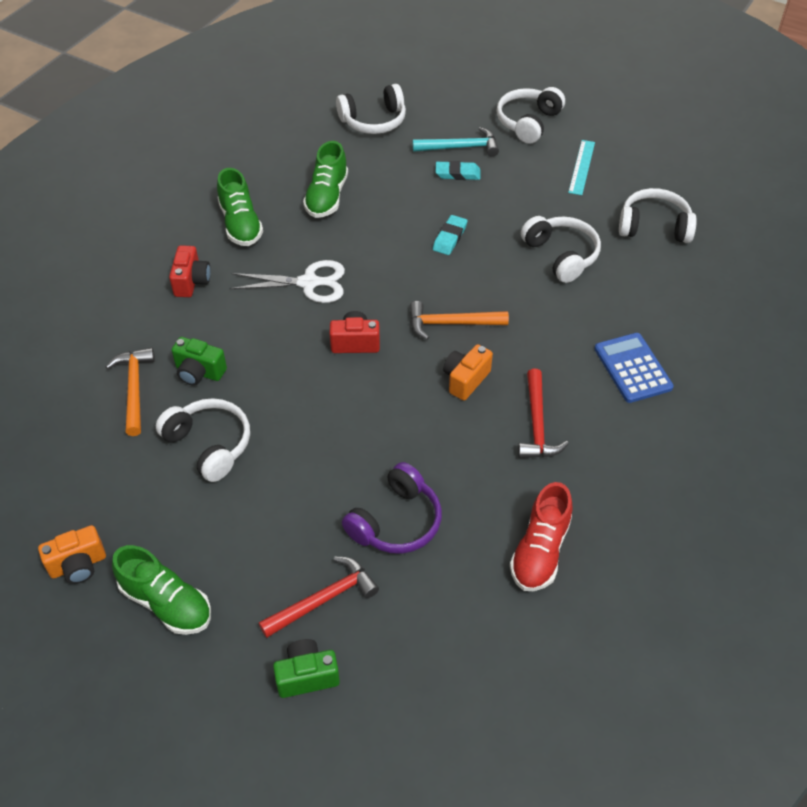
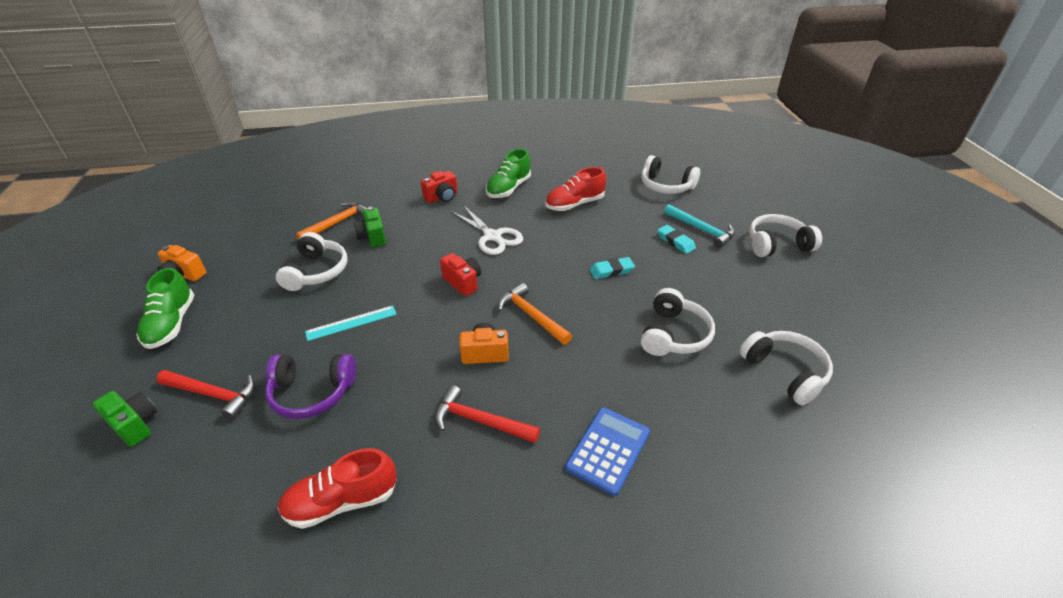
camera: 50 degrees right, 10 degrees down
green shoe [303,141,348,218] -> red shoe [545,167,606,211]
red hammer [518,369,569,458] -> red hammer turned 60 degrees clockwise [435,385,540,443]
turquoise ruler [568,140,595,195] -> turquoise ruler moved to [305,305,397,341]

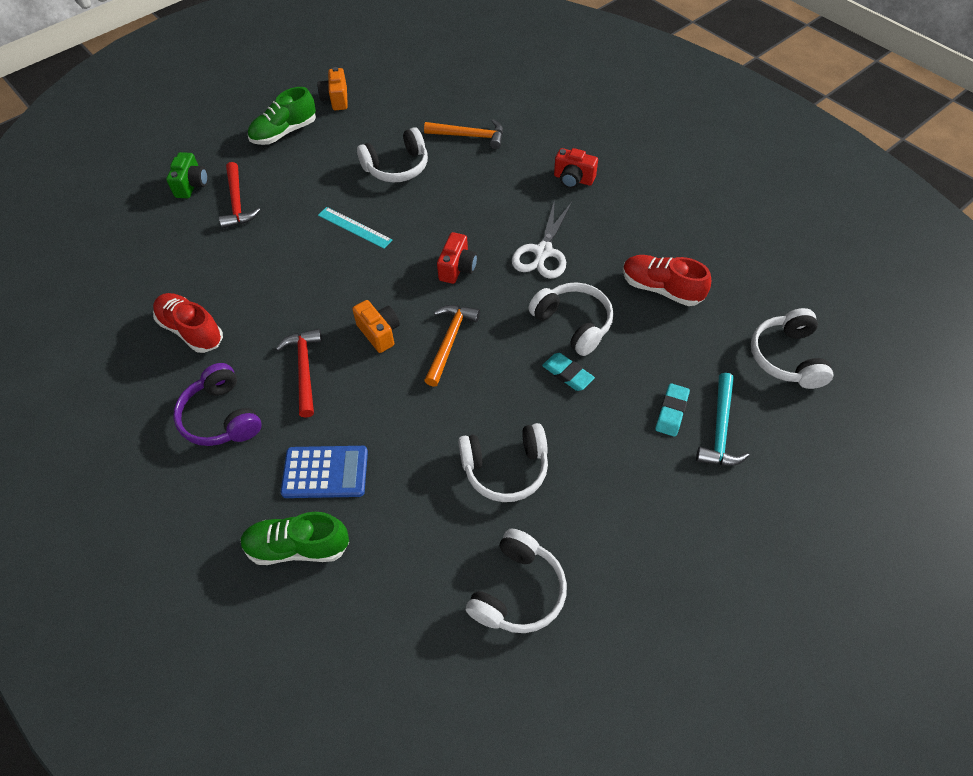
camera: 60 degrees right, 15 degrees up
purple headphones [265,354,356,419] -> purple headphones moved to [173,363,261,446]
green camera [353,207,386,247] -> none
green shoe [486,148,531,198] -> green shoe moved to [240,512,349,565]
white headphones [749,214,822,257] -> white headphones moved to [529,282,613,356]

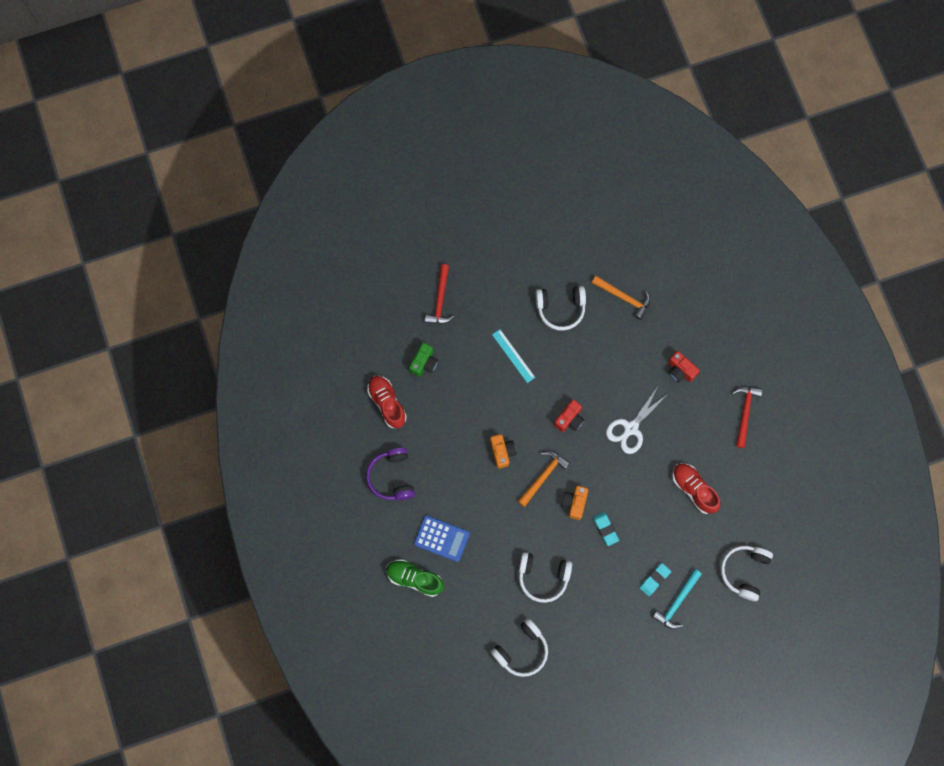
camera: 20 degrees right, 20 degrees up
green camera [166,152,208,198] -> green camera moved to [409,343,438,377]
green shoe [248,87,316,145] -> none
red hammer [276,329,322,418] -> red hammer moved to [732,386,762,448]
orange camera [317,67,348,110] -> orange camera moved to [561,486,588,520]
white headphones [529,282,613,356] -> none

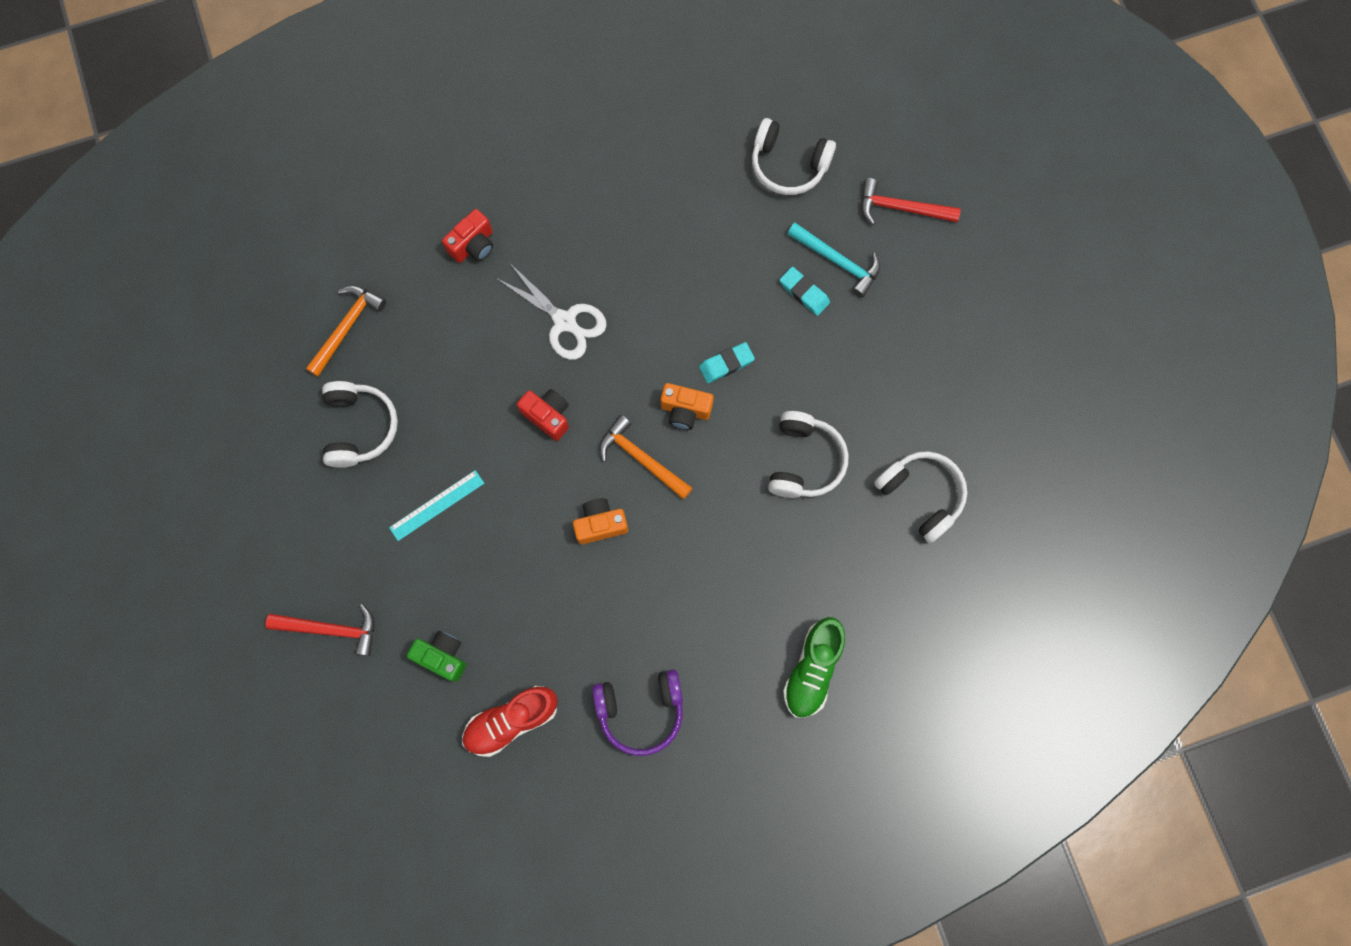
camera: 90 degrees left, 0 degrees up
blue calculator [414,515,470,562] -> none
red shoe [672,463,720,514] -> none
red hammer [732,386,762,448] -> red hammer moved to [861,178,961,225]

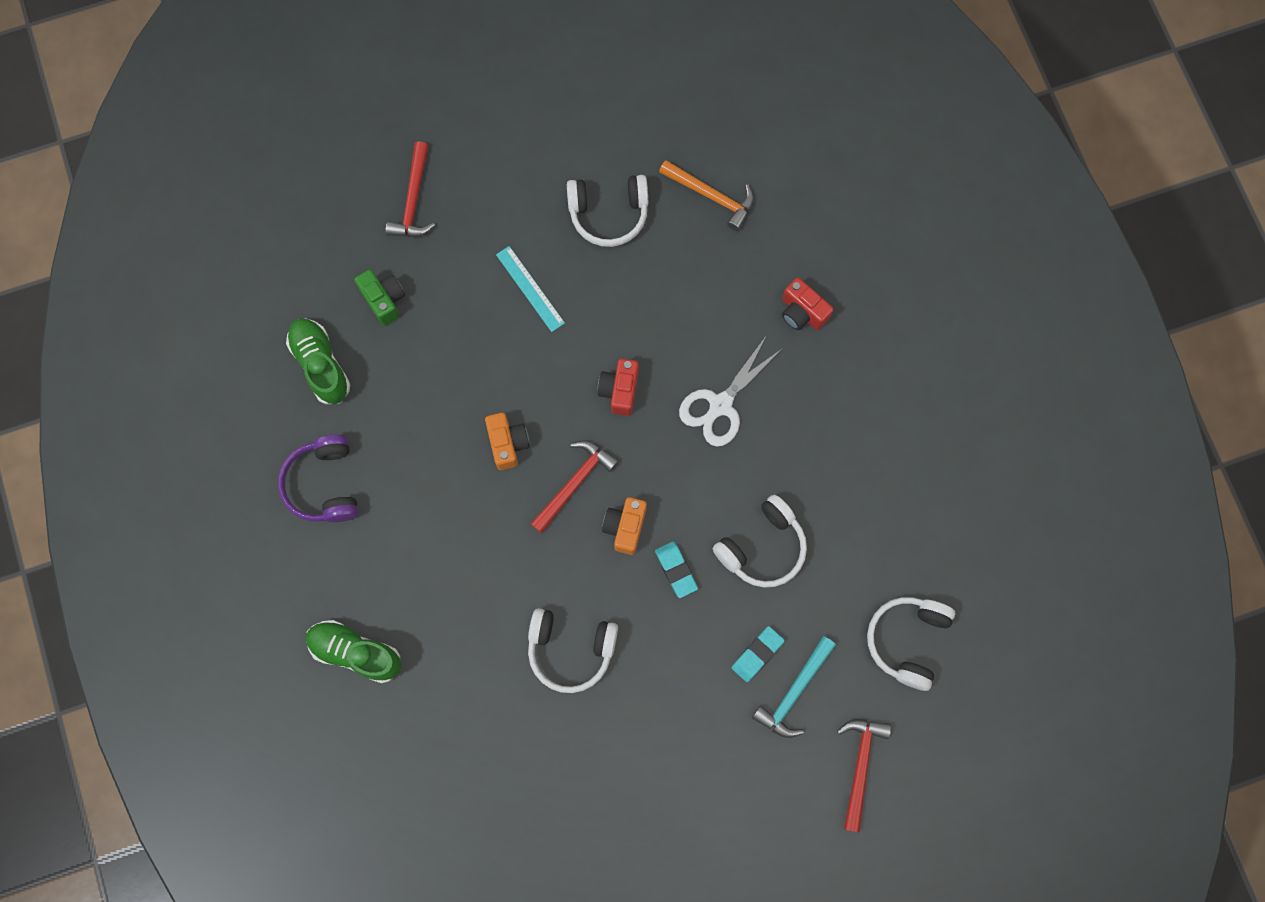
camera: 90 degrees right, 0 degrees up
green camera [407,631,466,682] -> green camera turned 60 degrees counterclockwise [354,269,405,326]
red shoe [462,686,558,757] -> green shoe [286,318,350,404]
red camera [517,389,569,441] -> red camera turned 150 degrees clockwise [598,359,639,416]
orange hammer [599,415,692,499] -> red hammer [531,440,619,533]
white headphones [874,451,967,543] -> white headphones moved to [713,495,807,588]

